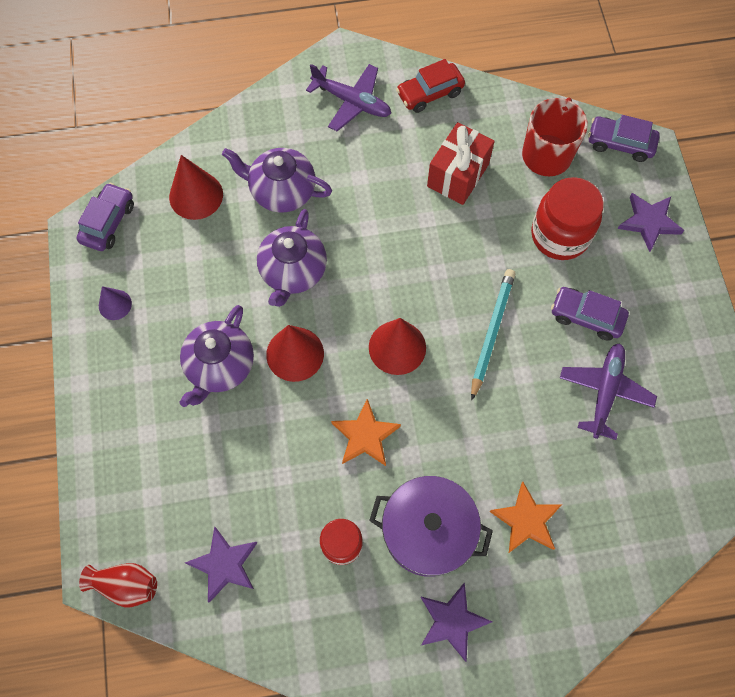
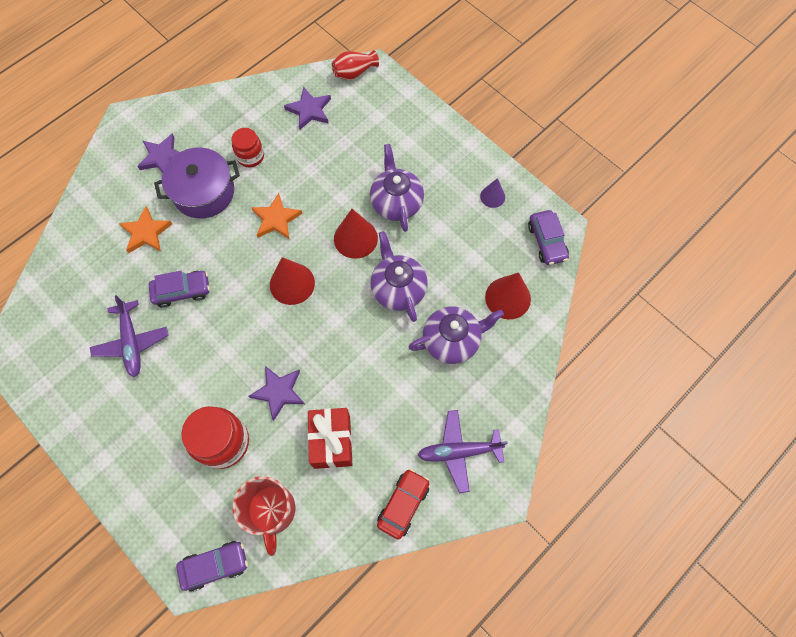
camera: 145 degrees right, 0 degrees up
turquoise pencil [471,269,516,401] -> none
purple car [551,287,629,341] -> purple car moved to [149,271,210,308]
purple star [618,193,684,252] -> purple star moved to [249,366,305,421]

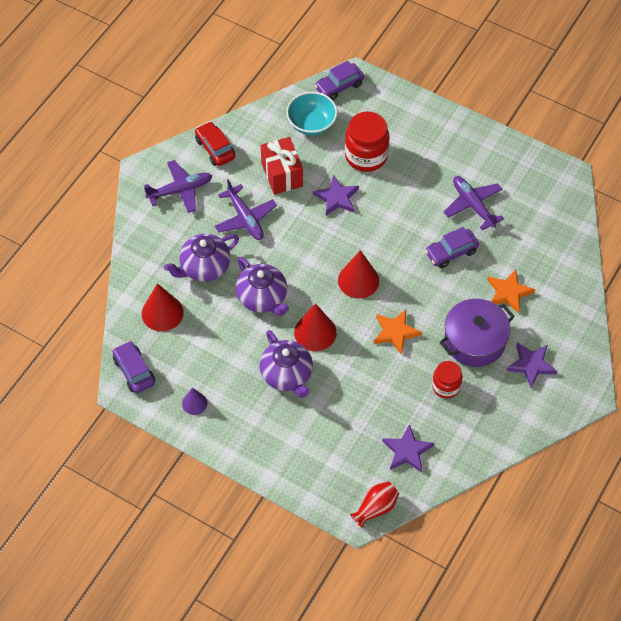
camera: 165 degrees right, 10 degrees down
red mug [233,476,295,556] -> turquoise bowl [286,92,337,135]
red car [377,469,430,540] -> red car turned 135 degrees clockwise [195,121,235,166]
none -> purple plane [215,179,277,240]

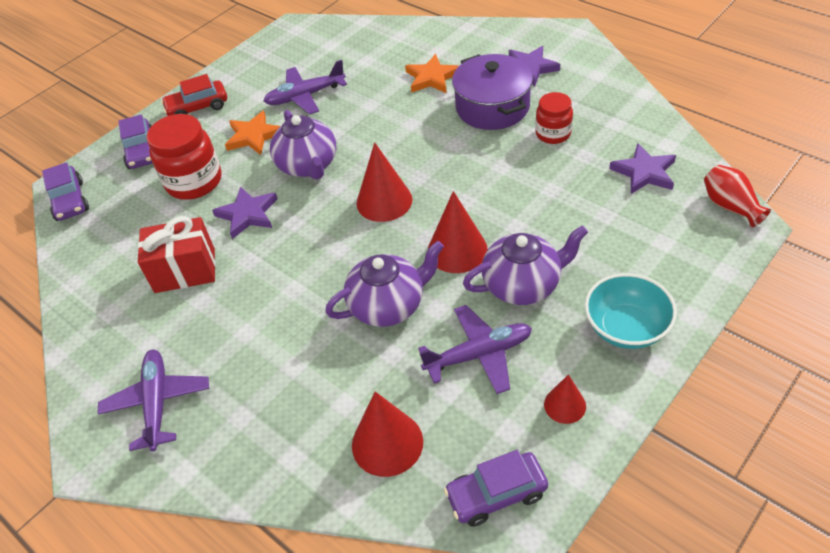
camera: 75 degrees left, 10 degrees down
purple teapot [164,234,239,282] -> purple teapot moved to [270,110,336,180]
purple cone [182,388,207,415] -> red cone [544,374,586,424]
red car [195,121,235,166] -> red car moved to [161,74,227,116]
purple plane [215,179,277,240] -> purple plane moved to [418,305,532,394]
turquoise bowl [286,92,337,135] -> turquoise bowl moved to [585,273,677,349]
orange star [373,310,422,355] -> orange star moved to [225,111,281,155]
purple car [425,227,479,268] -> purple car moved to [118,114,152,169]

